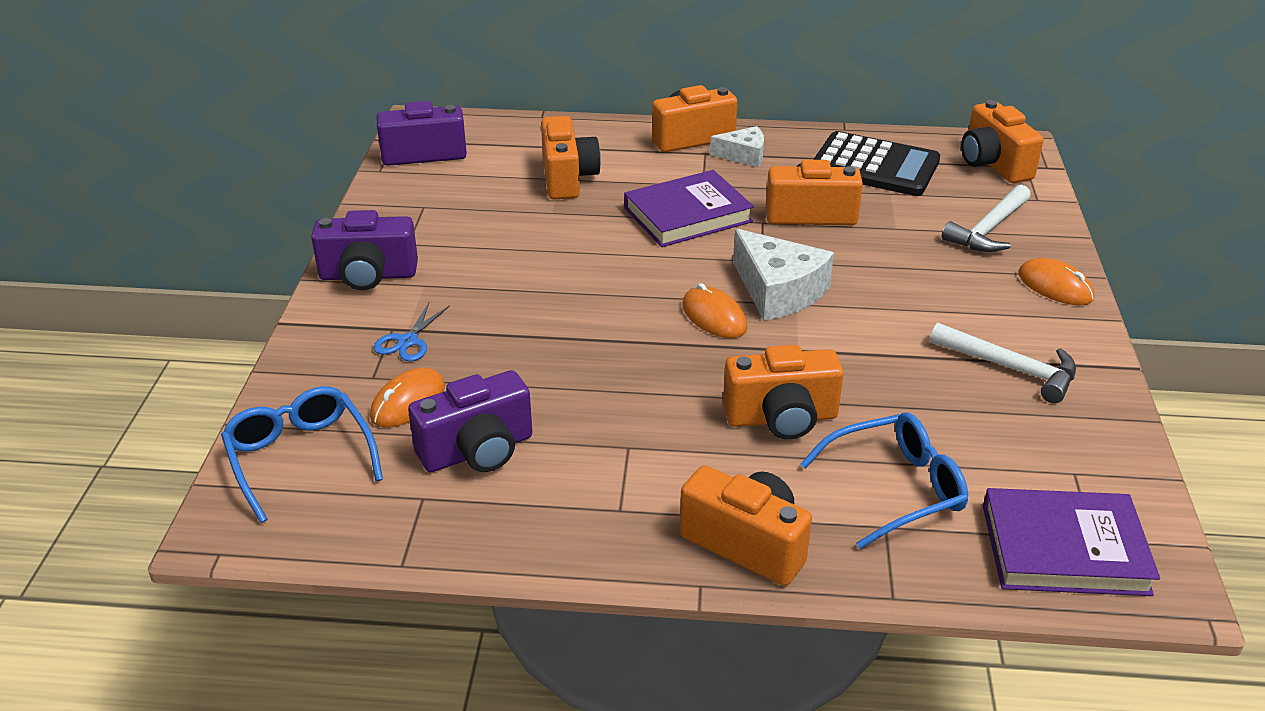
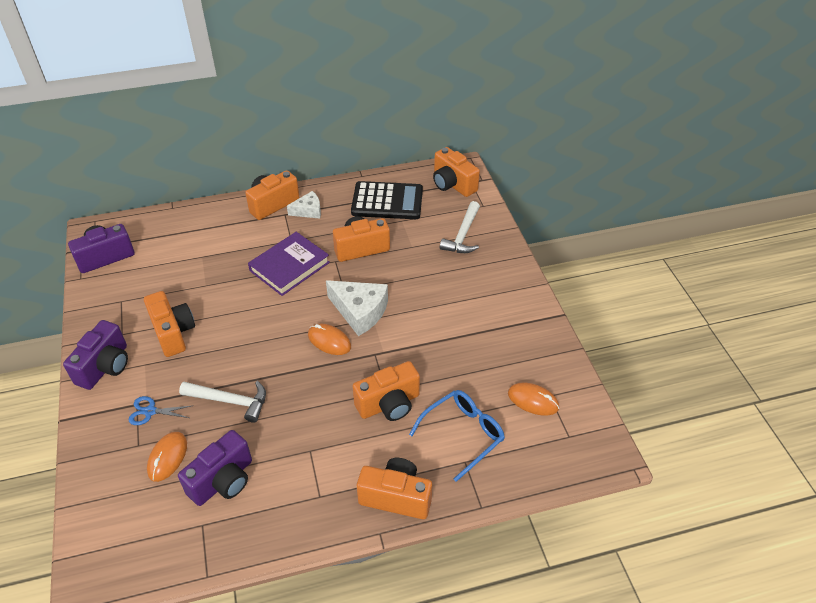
camera: 20 degrees left, 10 degrees up
blue glasses [221,386,383,523] -> none
purple camera [311,210,418,290] -> purple camera turned 45 degrees counterclockwise [63,320,128,390]
blue scissors [373,303,450,362] -> blue scissors turned 90 degrees clockwise [129,396,191,425]
orange camera [541,116,601,199] -> orange camera moved to [144,291,195,357]
white hammer [930,323,1076,403] -> white hammer moved to [179,381,266,423]
purple book [983,488,1160,596] -> none
orange mouse [1018,258,1094,305] -> orange mouse moved to [508,382,559,416]

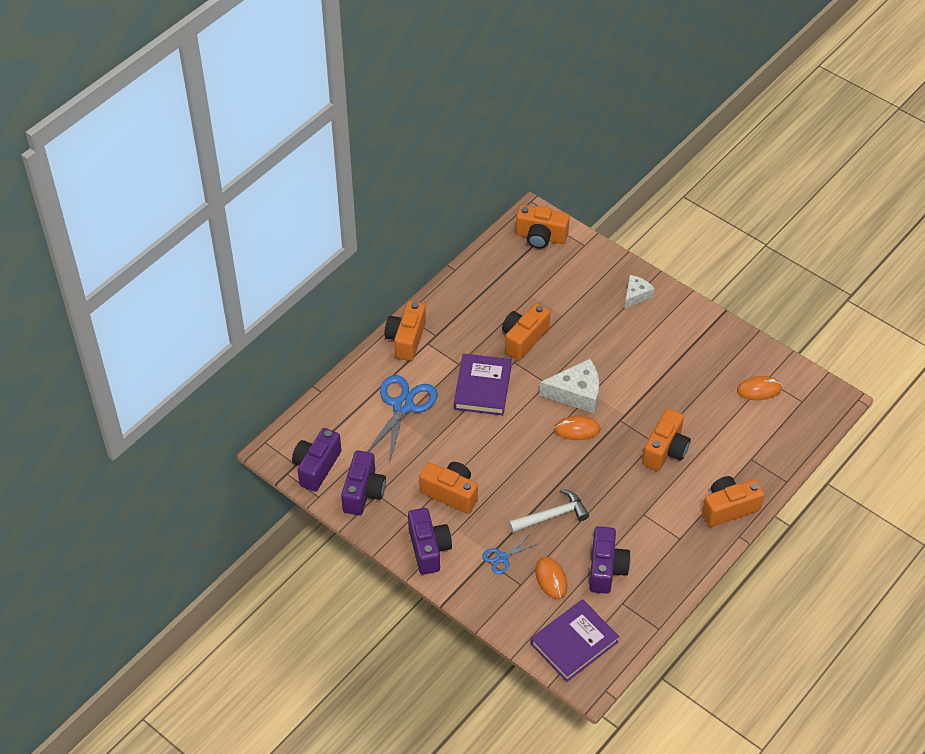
camera: 35 degrees left, 5 degrees up
white cheese [287,191,321,219] -> white cheese moved to [625,275,655,308]
black calculator [351,181,423,219] -> none
blue glasses [409,390,505,482] -> none
white hammer [440,201,480,253] -> none
none -> purple camera [341,450,386,515]
none -> blue scissors [367,375,438,464]
none -> purple book [530,599,619,682]

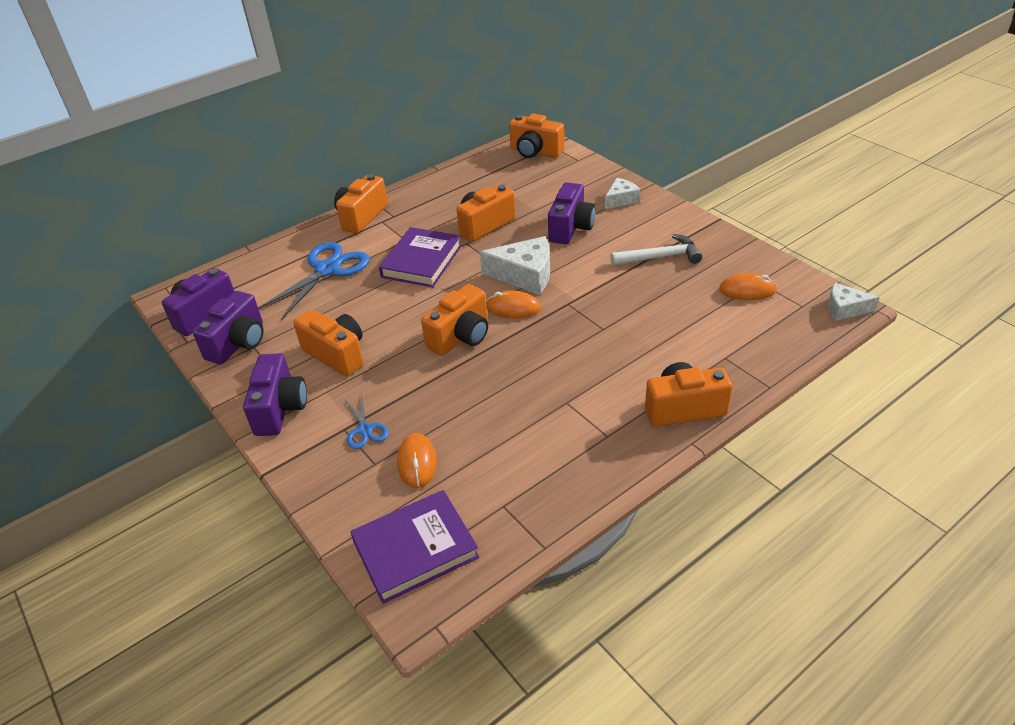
camera: 15 degrees right, 10 degrees down
blue scissors [482,535,537,574] -> blue scissors turned 90 degrees counterclockwise [345,393,388,449]
white hammer [508,489,589,533] -> white hammer moved to [610,234,702,266]
purple camera [589,526,631,594] -> purple camera moved to [548,182,596,244]
orange camera [642,408,691,471] -> orange camera moved to [421,284,488,356]
none -> white cheese [828,283,880,321]

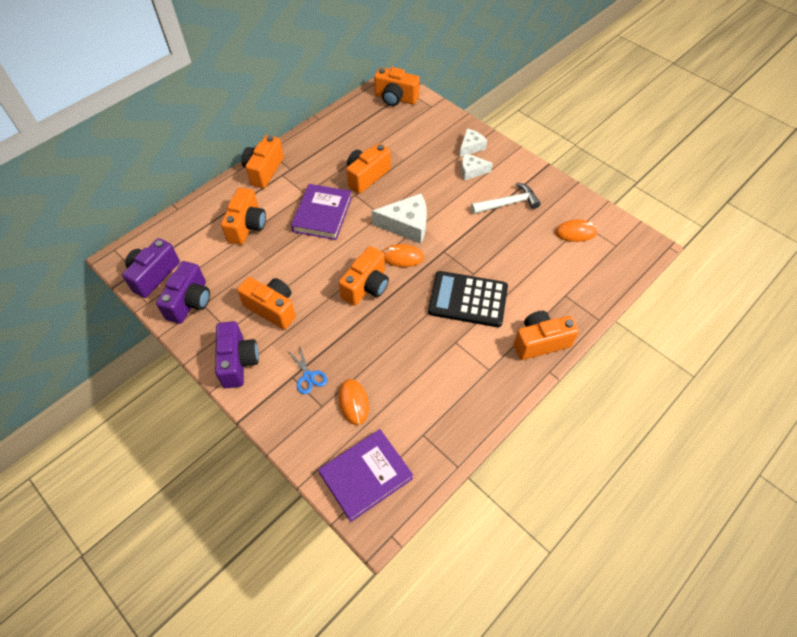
camera: 10 degrees left, 15 degrees up
blue scissors [258,242,370,319] -> orange camera [221,188,266,245]
purple camera [548,182,596,244] -> none
white cheese [828,283,880,321] -> white cheese moved to [461,153,493,180]
none -> black calculator [428,271,508,327]

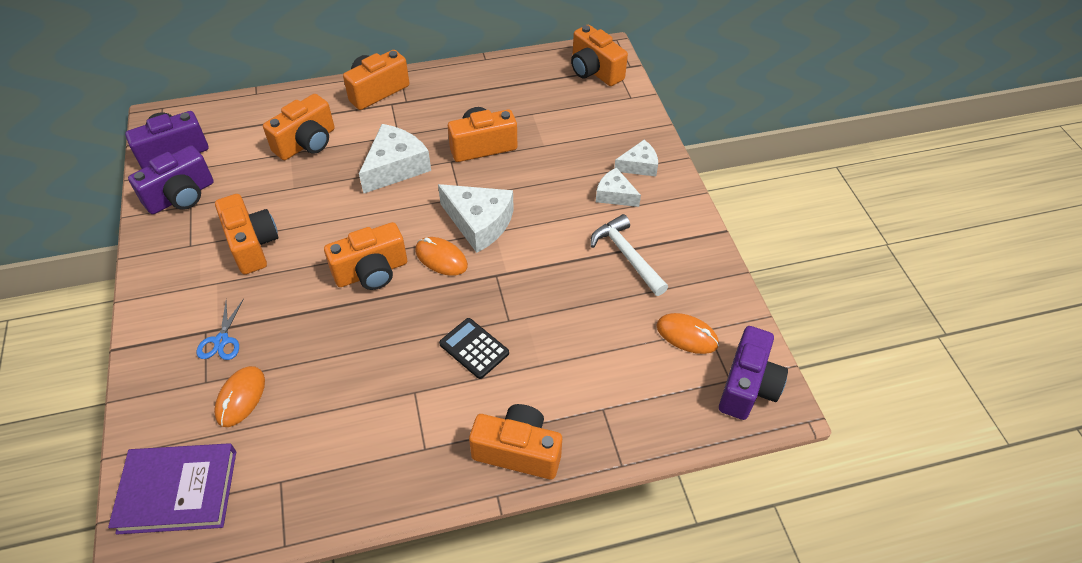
camera: 30 degrees right, 5 degrees down
purple camera [215,321,259,389] -> purple camera moved to [719,326,788,420]
purple book [291,184,352,240] -> white cheese [359,124,431,194]
black calculator [428,271,508,327] -> black calculator [439,318,509,379], size x0.57
white hammer [471,183,541,214] -> white hammer turned 135 degrees counterclockwise [590,214,668,296]

